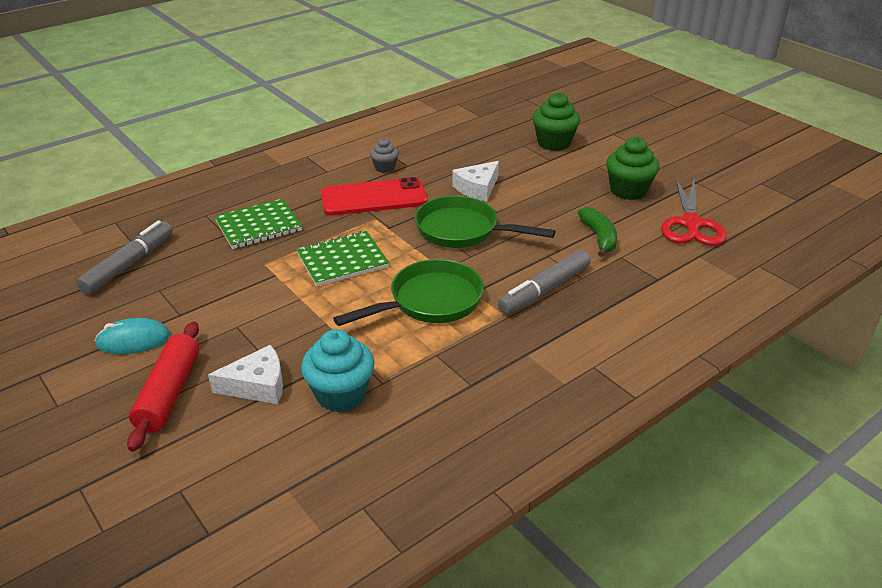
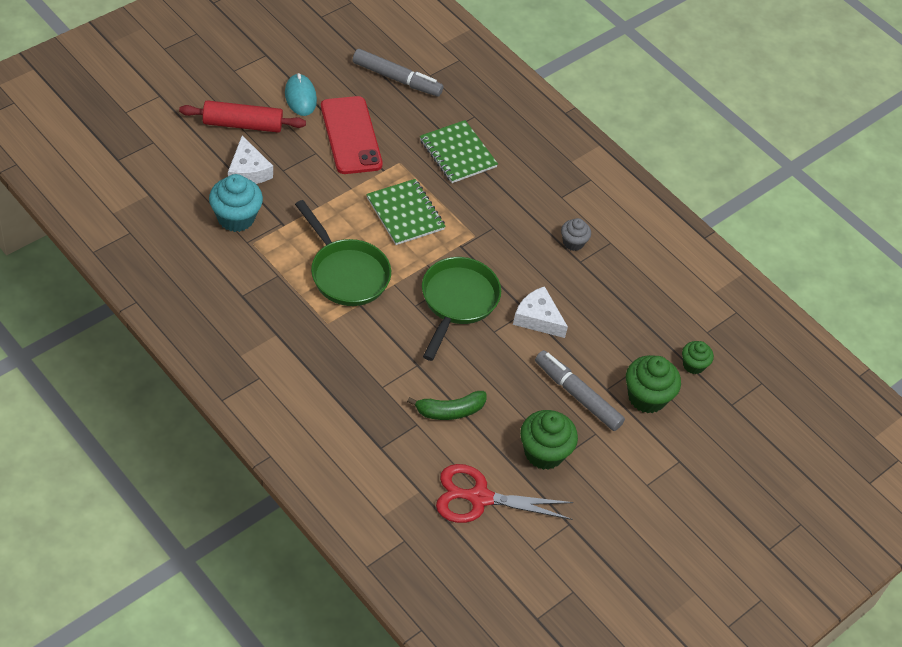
camera: 80 degrees right, 15 degrees up
red phone [321,177,428,215] -> red phone moved to [321,96,383,174]
grey marker [498,250,591,314] -> grey marker moved to [535,350,625,431]
none -> green cupcake [682,341,714,374]

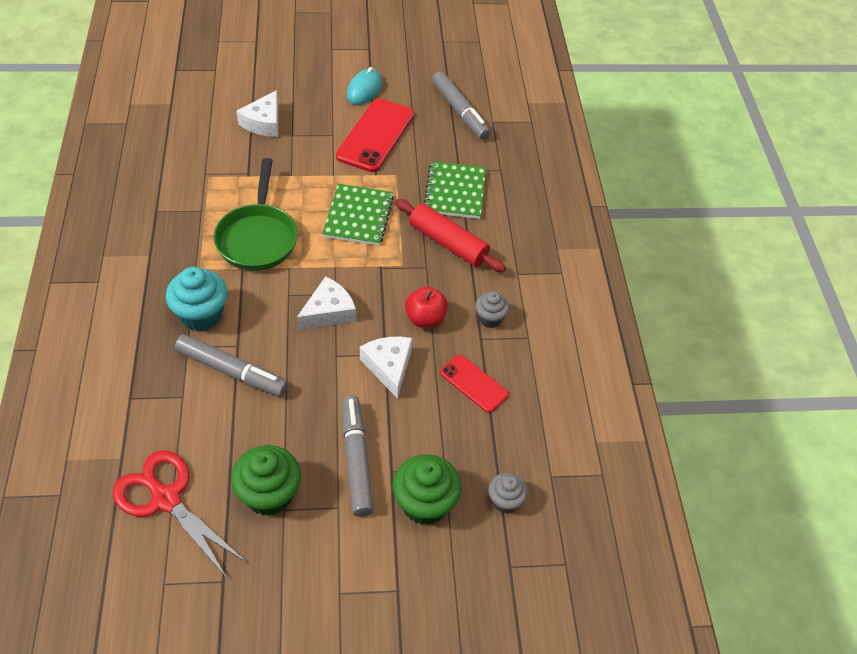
camera: 40 degrees right, 0 degrees up
red rolling pin [179,100,306,133] -> red rolling pin moved to [395,199,506,272]
turquoise cupcake [209,174,263,232] -> turquoise cupcake moved to [166,267,228,331]
green banana [407,391,486,420] -> none
green pan [422,257,501,361] -> white cheese [297,276,356,330]
green cupcake [682,341,714,374] -> grey cupcake [488,473,528,513]
none -> grey marker [175,334,288,397]
none -> red apple [405,287,448,328]
none -> red phone [440,355,509,413]

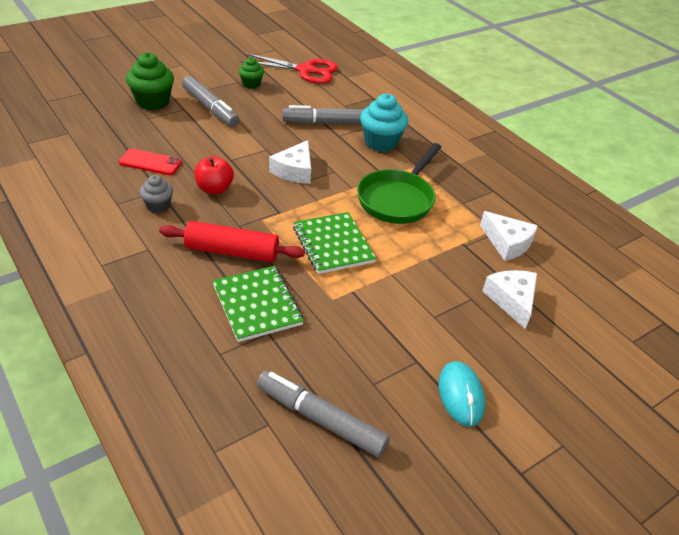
camera: 150 degrees right, 10 degrees down
green pan [213,158,298,271] -> green pan turned 120 degrees counterclockwise [357,143,441,224]
green cupcake [231,445,301,516] -> green cupcake [238,57,264,89], size x0.59
red phone [336,99,414,172] -> none
white cheese [360,337,412,399] -> white cheese moved to [480,211,538,261]
grey cupcake [488,473,528,513] -> none

